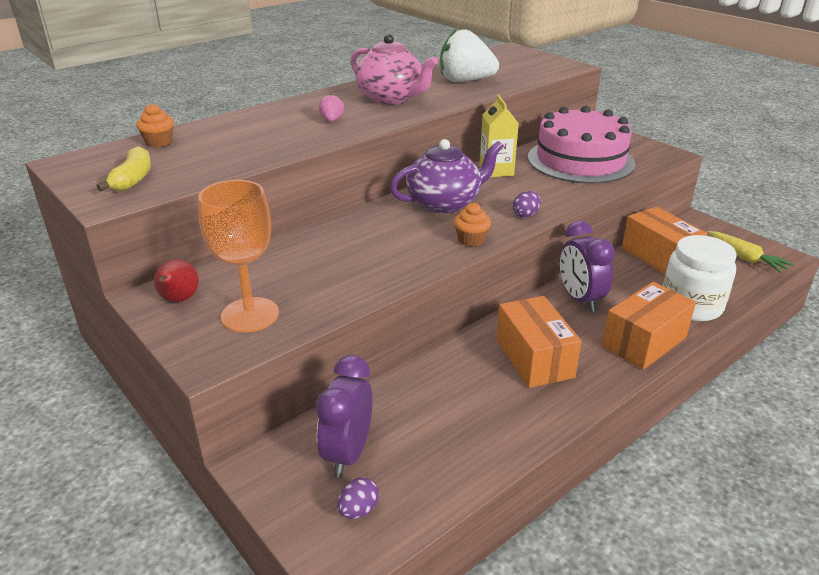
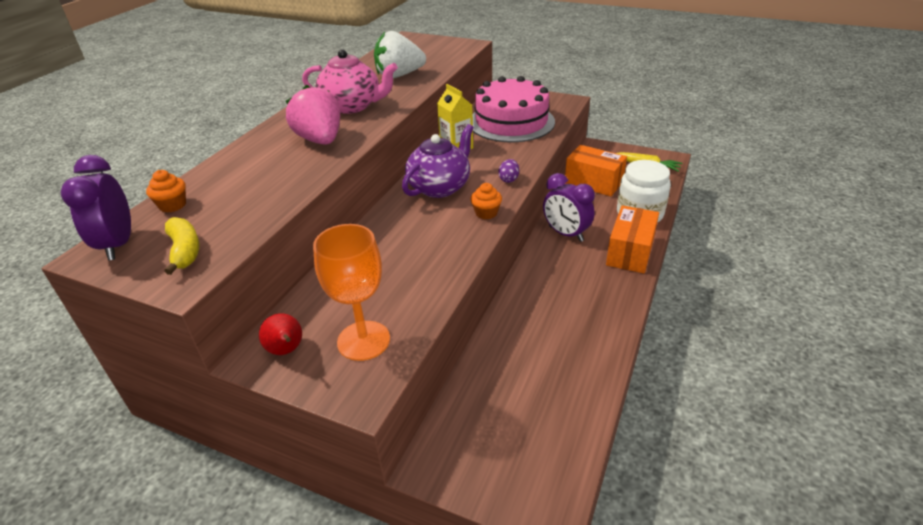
camera: 25 degrees left, 5 degrees up
purple clock [316,355,372,478] -> purple clock moved to [61,155,131,260]
pink strawberry [319,94,344,122] -> pink strawberry [286,85,340,145], size x2.25
purple egg [338,477,379,519] -> none
orange box [496,296,582,388] -> none

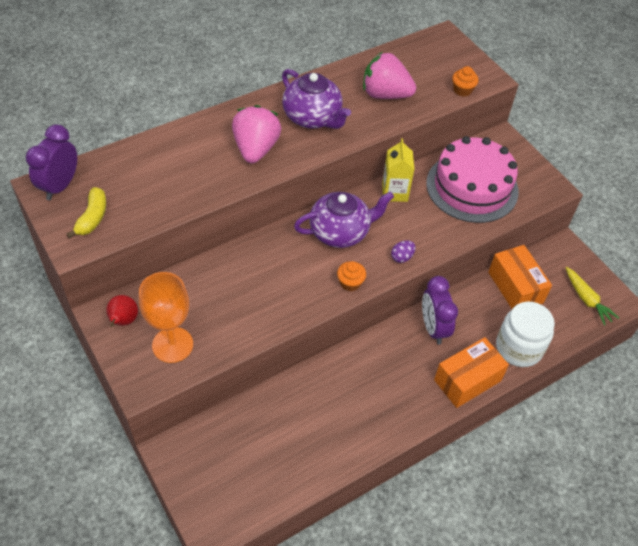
camera: 30 degrees right, 15 degrees up
orange cupcake [146,170,186,213] -> orange cupcake moved to [452,66,479,97]
pink teapot [302,49,398,114] -> purple teapot [282,69,351,129]
white strawberry [374,31,426,78] -> pink strawberry [363,52,416,99]

